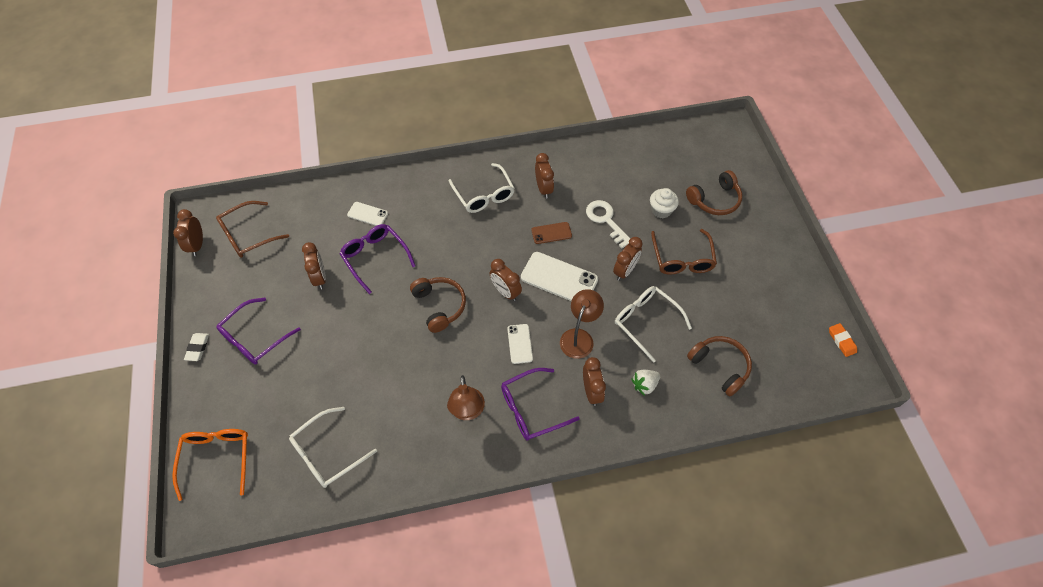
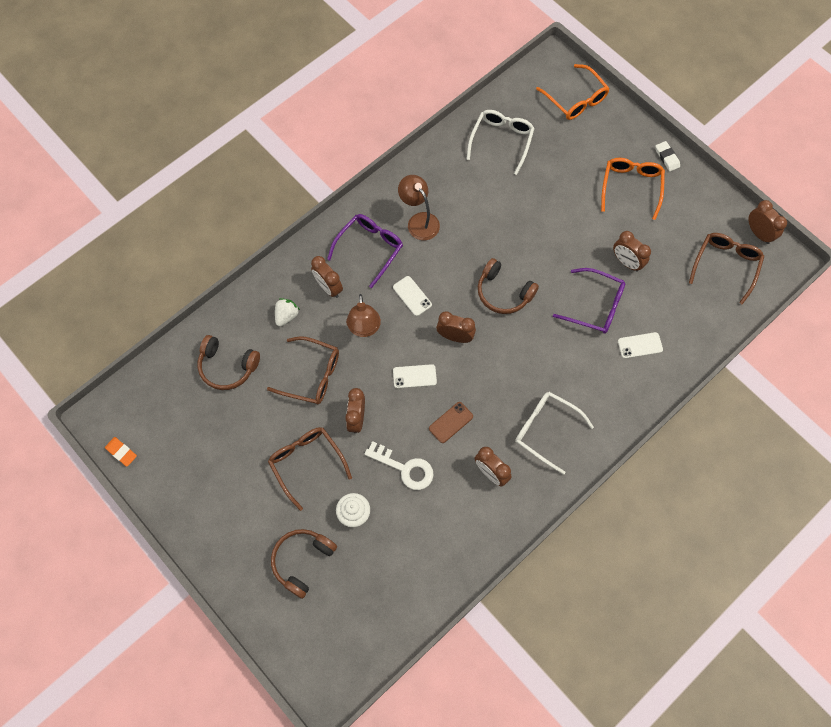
camera: 150 degrees right, 10 degrees up
purple glasses [217,298,301,365] -> orange glasses [601,158,665,220]
white phone [521,252,598,301] -> white phone [393,364,437,388], size x0.55
white glasses [615,286,692,363] -> brown glasses [267,336,339,404]

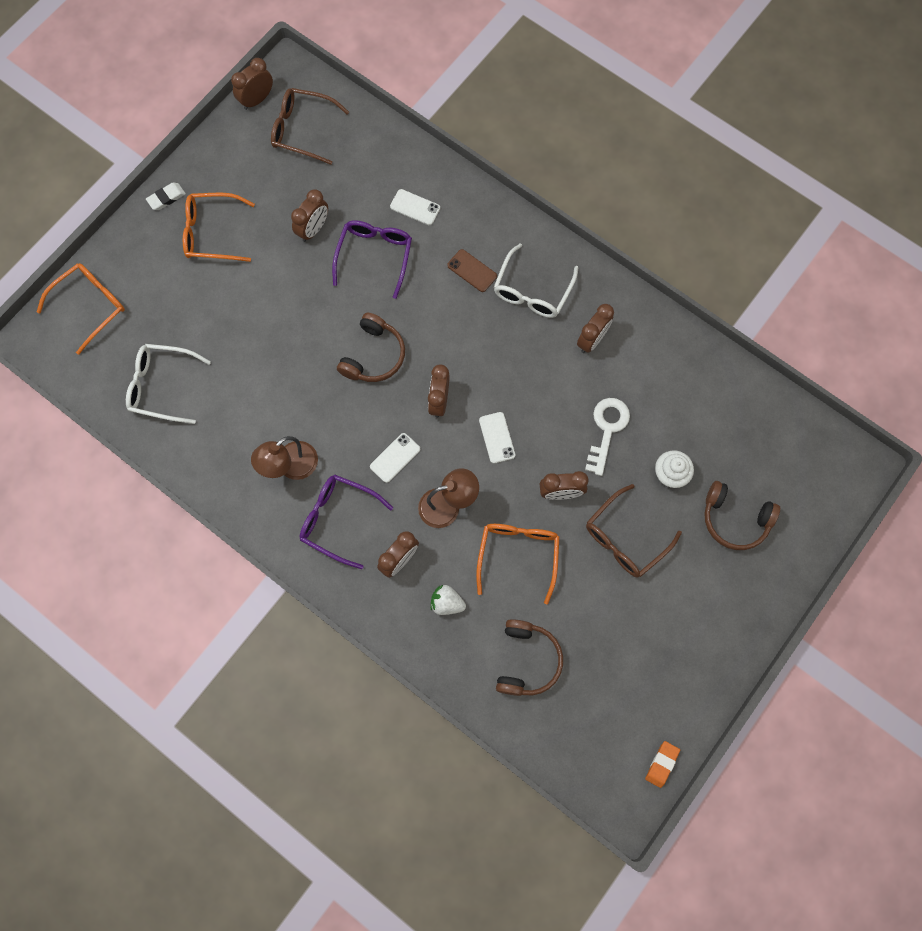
camera: 100 degrees left, 5 degrees up
brown glasses [267,336,339,404] -> orange glasses [476,524,560,604]
brown phone [429,402,473,443] -> brown phone moved to [447,249,497,292]
white phone [618,332,663,359] -> white phone turned 45 degrees counterclockwise [390,189,440,225]

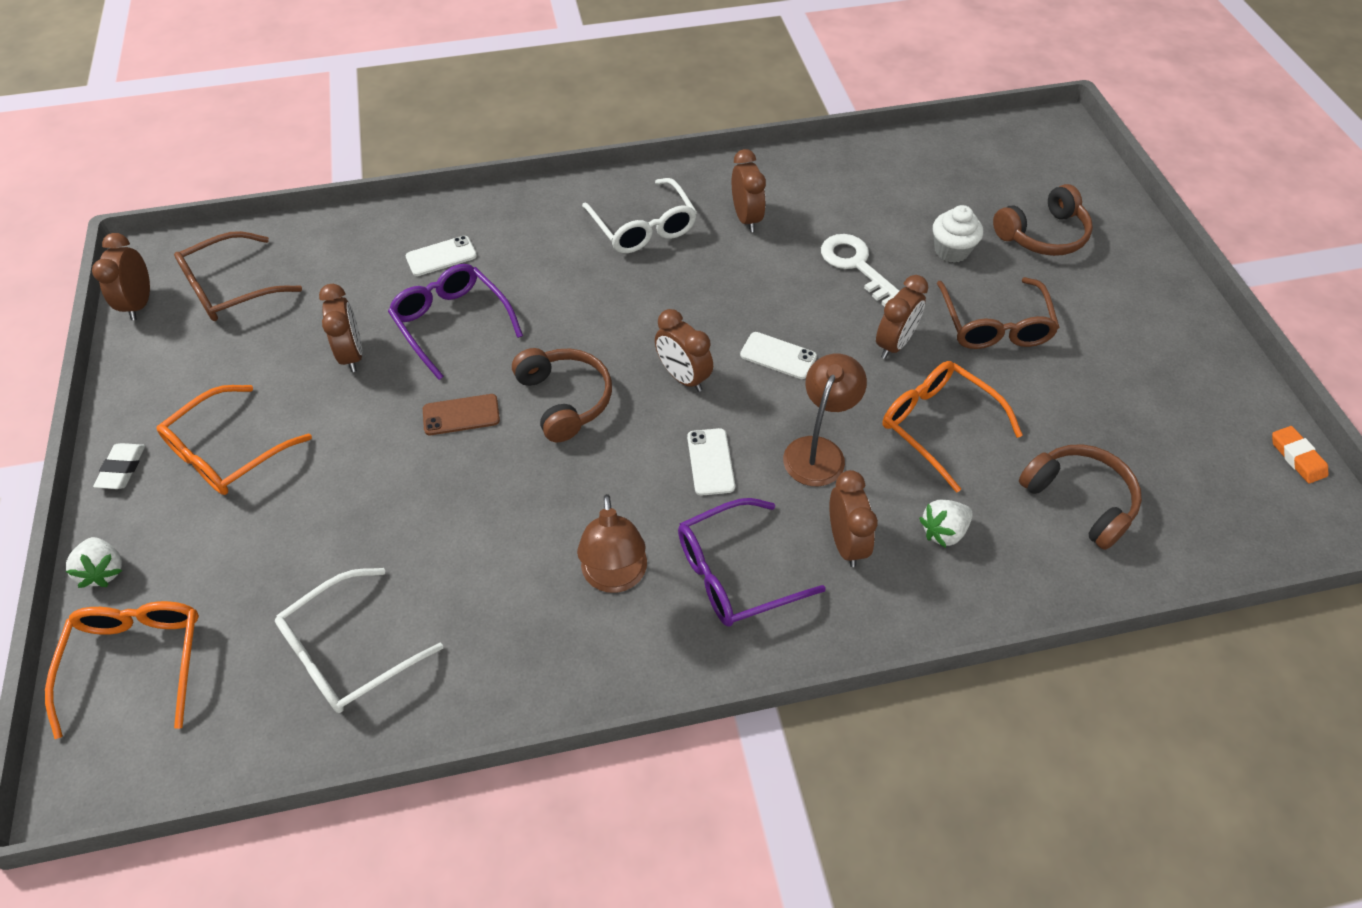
camera: 50 degrees left, 20 degrees down
brown phone [447,249,497,292] -> brown phone moved to [423,394,500,435]
none -> white strawberry [66,537,123,588]

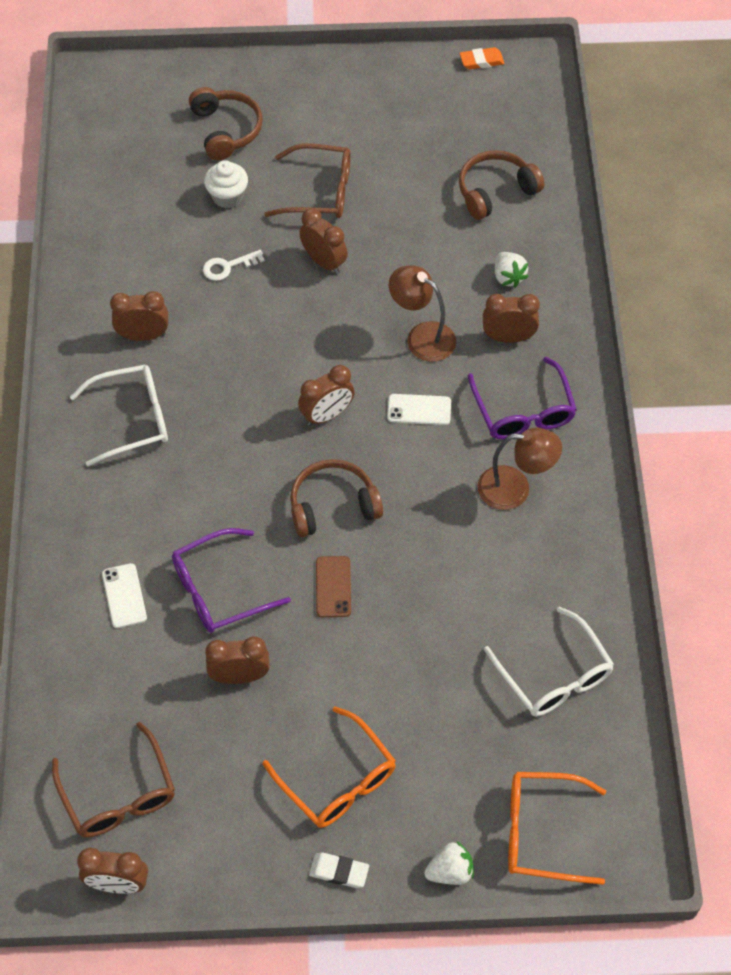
camera: 80 degrees left, 5 degrees up
white phone [740,332,817,379] -> none
white key [821,234,899,307] -> white key [203,250,265,281], size x0.64
orange glasses [883,361,1023,493] -> none

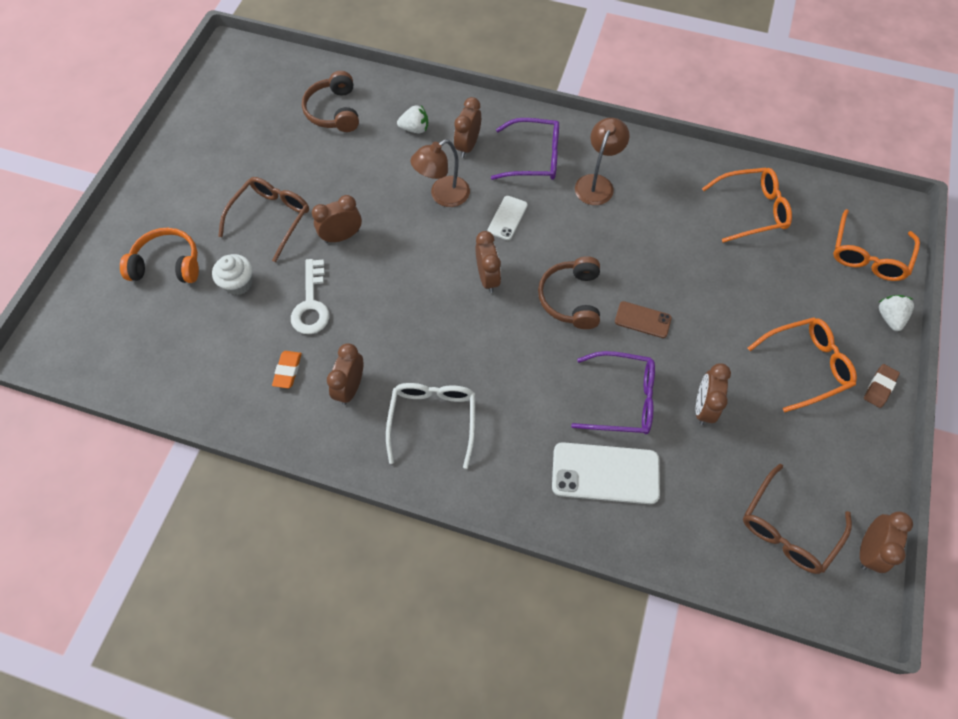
camera: 70 degrees left, 5 degrees up
brown glasses [52,722,175,838] -> brown glasses turned 135 degrees clockwise [743,464,852,574]
white phone [102,563,147,628] -> white phone [552,442,660,504], size x1.81
purple glasses [172,528,291,633] -> purple glasses turned 75 degrees counterclockwise [571,351,655,434]
brown headphones [189,87,263,160] -> orange headphones [120,228,199,283]
white key [203,250,265,281] -> white key [291,259,329,334], size x1.55
white eraser [309,852,369,888] -> brown eraser [864,364,900,408]
orange eraser [460,47,504,69] -> orange eraser moved to [272,351,302,388]
white glasses [484,607,614,716] -> orange glasses [702,168,792,243]

